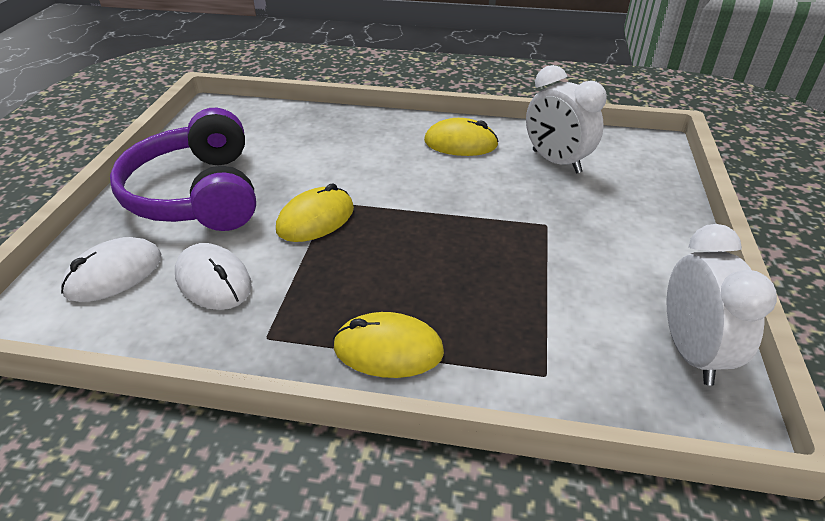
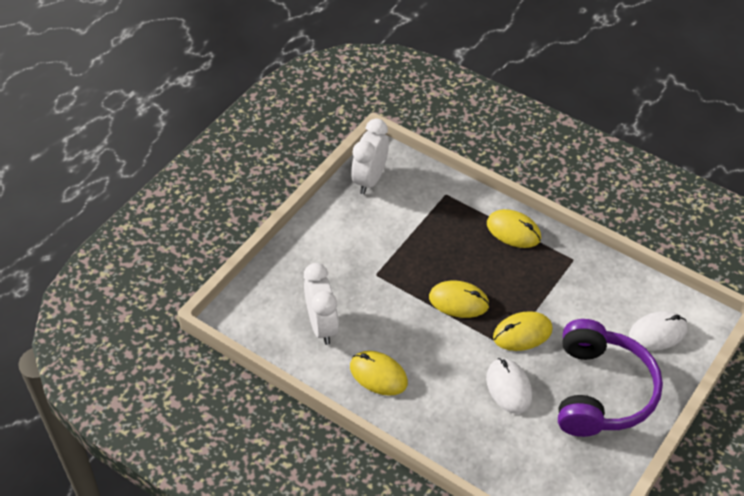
camera: 155 degrees left, 10 degrees up
white mouse [175,243,252,310] -> white mouse moved to [486,358,532,414]
none -> yellow mouse [429,281,490,318]

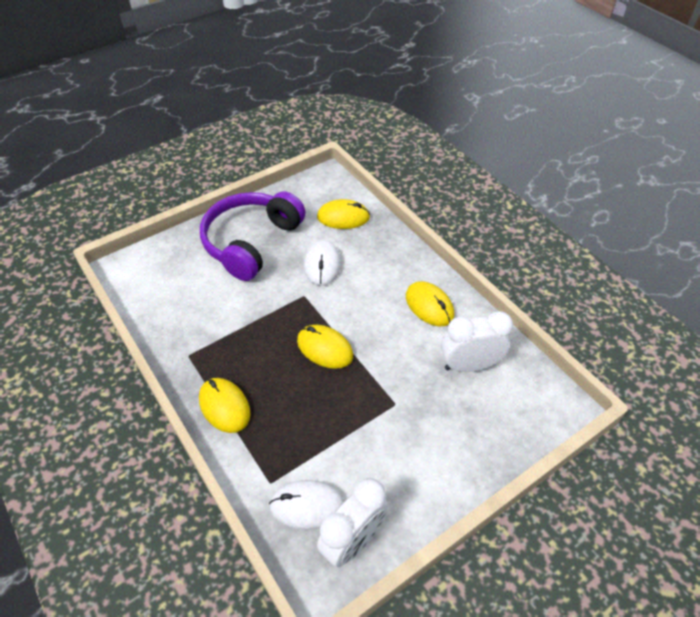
camera: 160 degrees left, 0 degrees up
white clock [304,263,339,345] -> white clock turned 75 degrees clockwise [441,311,513,372]
yellow mouse [493,311,553,351] -> yellow mouse moved to [317,199,370,229]
white mouse [629,311,688,351] -> white mouse moved to [269,480,344,530]

